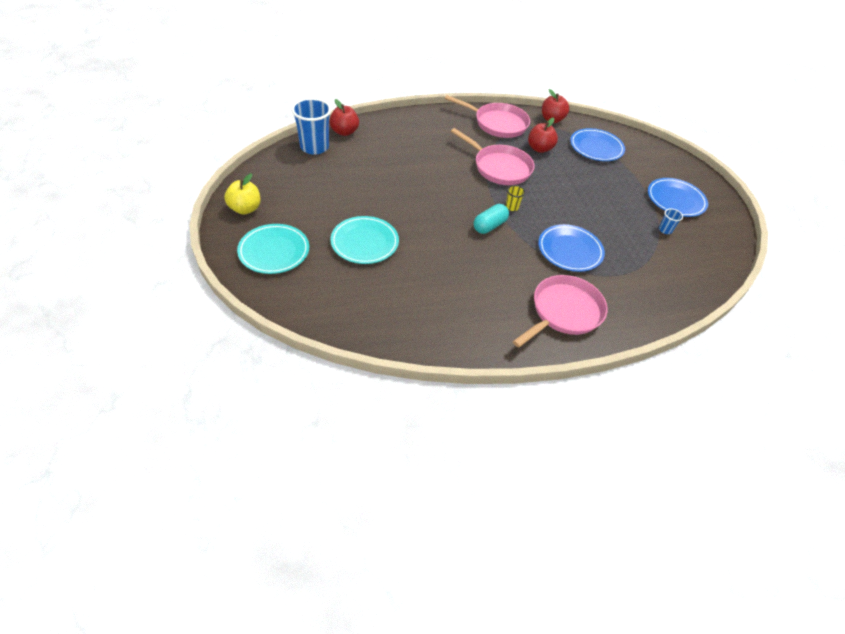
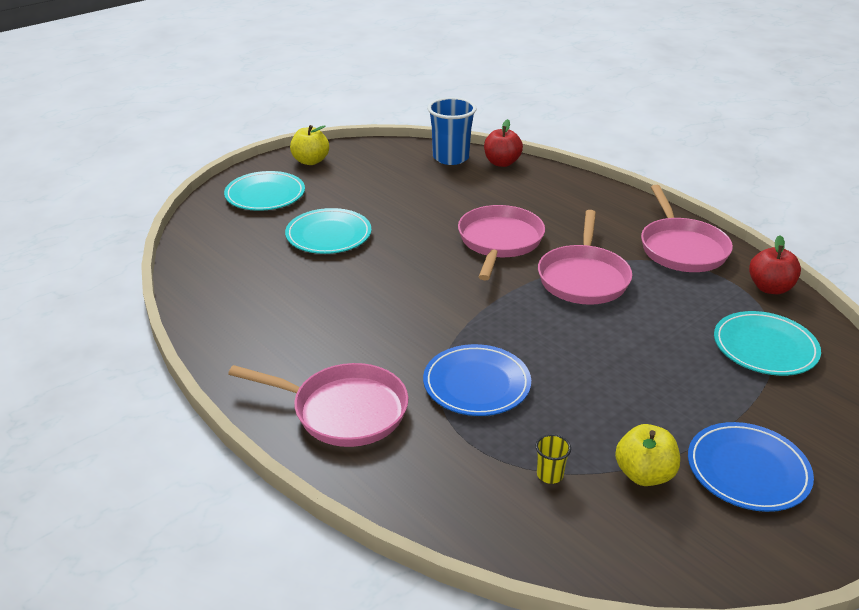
camera: 65 degrees right, 15 degrees down
turquoise capsule [474,204,509,234] -> none
yellow cup [506,185,525,211] -> yellow cup moved to [535,434,571,484]
red apple [528,118,558,153] -> none
blue plate [570,128,625,161] -> turquoise plate [714,311,821,376]
blue cup [659,208,683,234] -> yellow apple [615,424,680,486]
none -> pink pan [458,205,545,281]

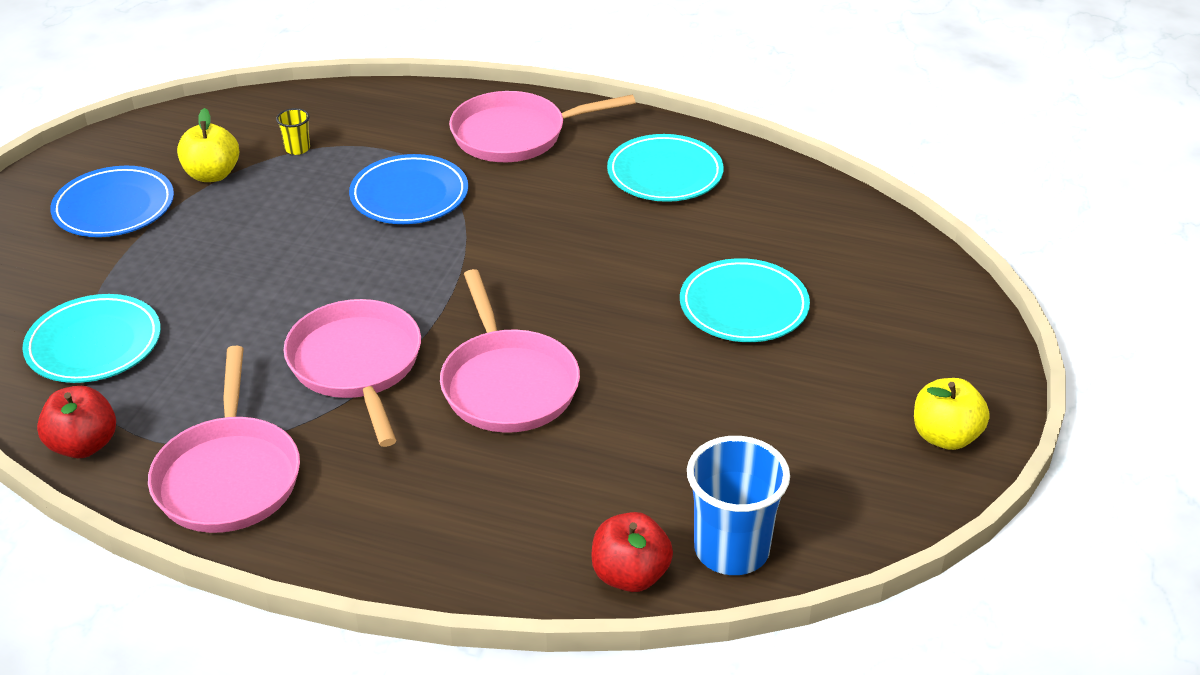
camera: 150 degrees right, 5 degrees up
turquoise plate [224,171,305,211] -> turquoise plate moved to [607,134,724,202]
pink pan [641,185,733,272] -> pink pan turned 150 degrees counterclockwise [148,346,300,533]

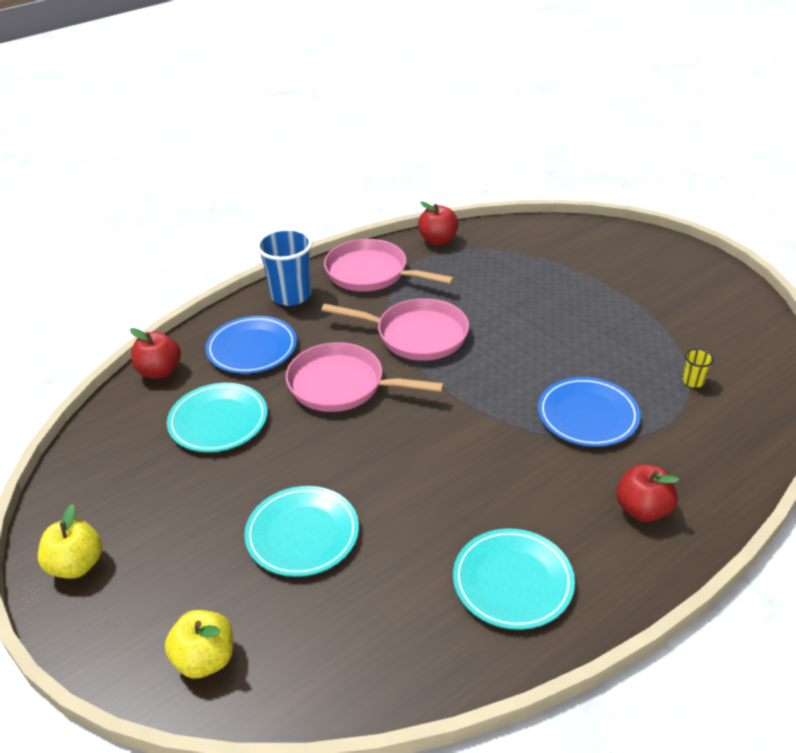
camera: 125 degrees right, 0 degrees up
turquoise plate [22,294,161,383] -> turquoise plate moved to [167,383,267,452]
blue plate [50,166,174,237] -> blue plate moved to [205,316,297,374]
yellow apple [177,108,239,182] -> yellow apple moved to [165,610,233,679]
pink pan [449,91,636,162] -> red apple [616,464,679,522]
blue cup [687,436,790,575] -> blue cup moved to [256,228,313,306]

